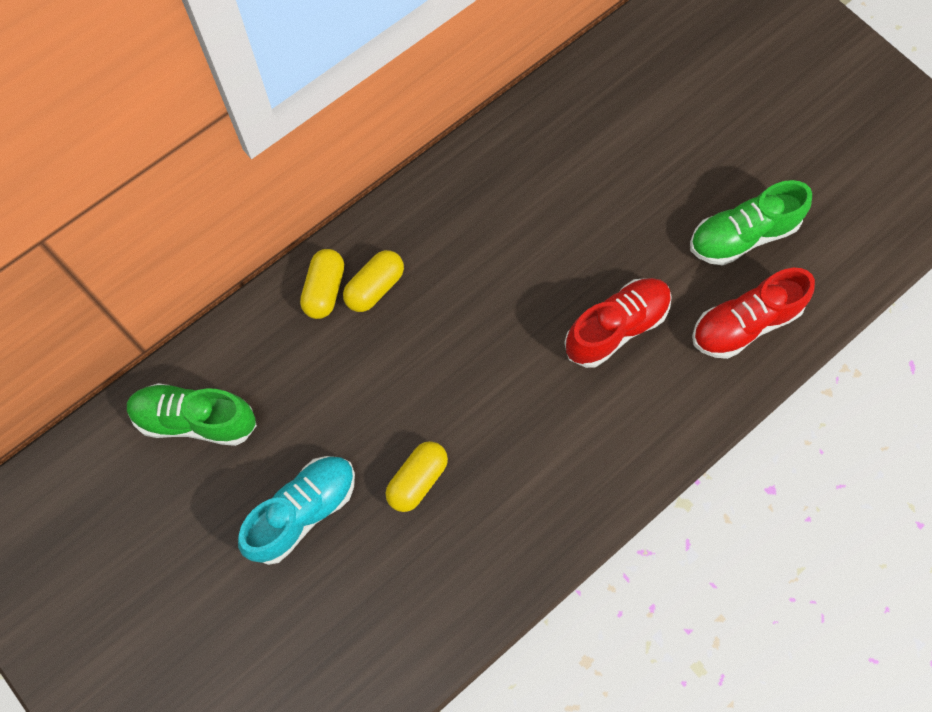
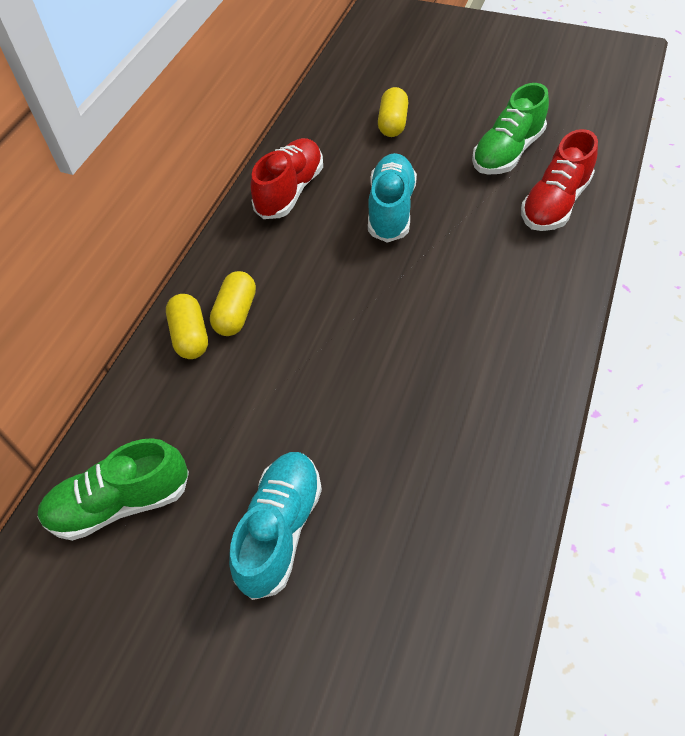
camera: 25 degrees left, 15 degrees down
yellow capsule [386,441,448,512] -> yellow capsule moved to [378,87,408,137]
red shoe [564,278,672,368] -> red shoe moved to [251,138,323,219]
none -> turquoise shoe [368,153,417,243]

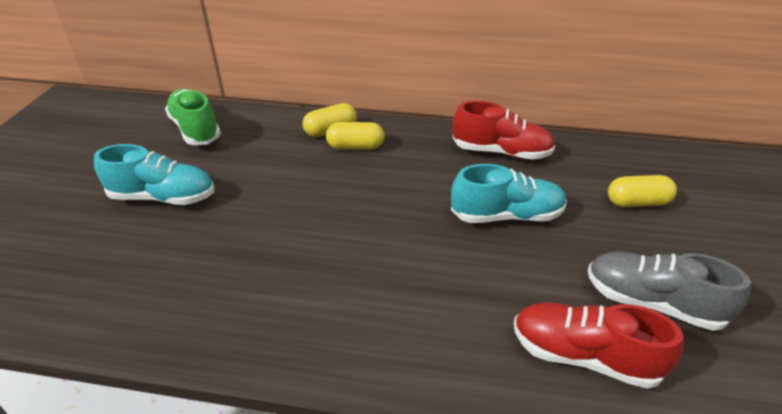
camera: 75 degrees right, 15 degrees down
green shoe [472,83,549,175] -> grey shoe [588,252,751,331]

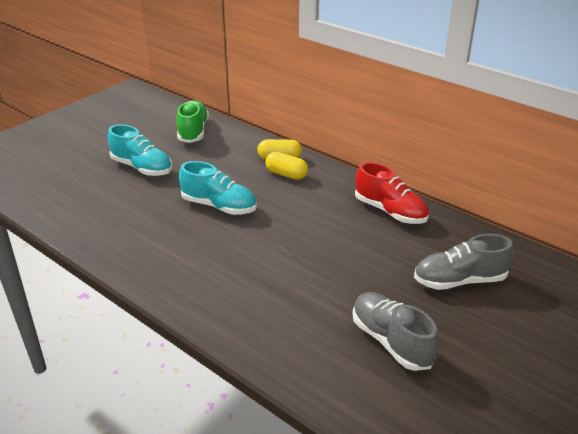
camera: 30 degrees right, 5 degrees down
turquoise shoe [451,164,567,223] -> turquoise shoe moved to [179,161,257,215]
red shoe [514,302,684,389] -> none
yellow capsule [608,175,677,207] -> grey shoe [414,234,514,290]

